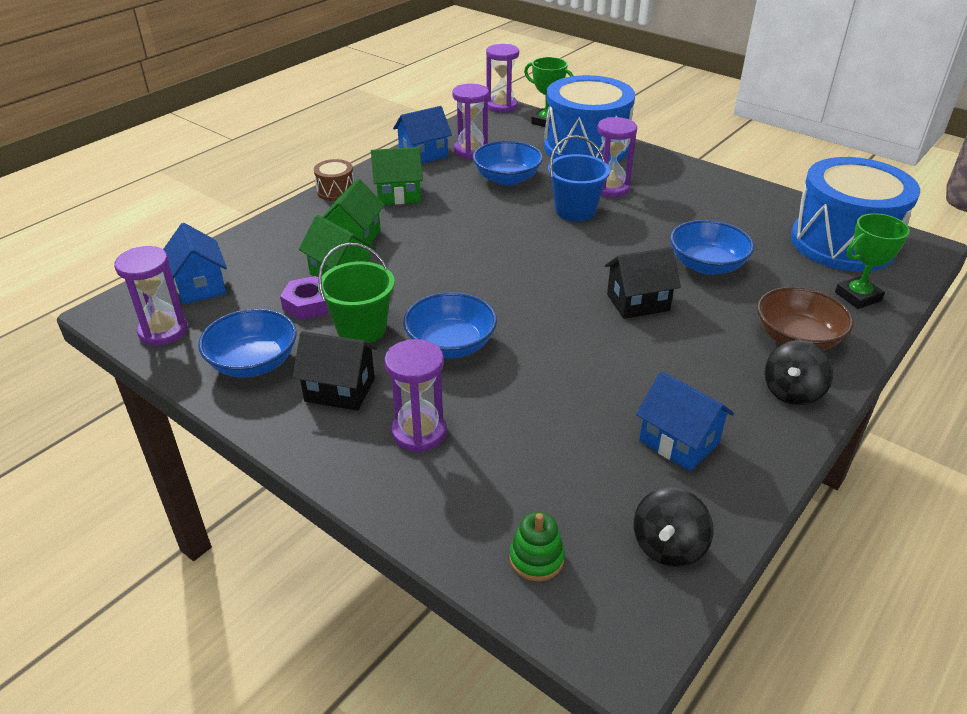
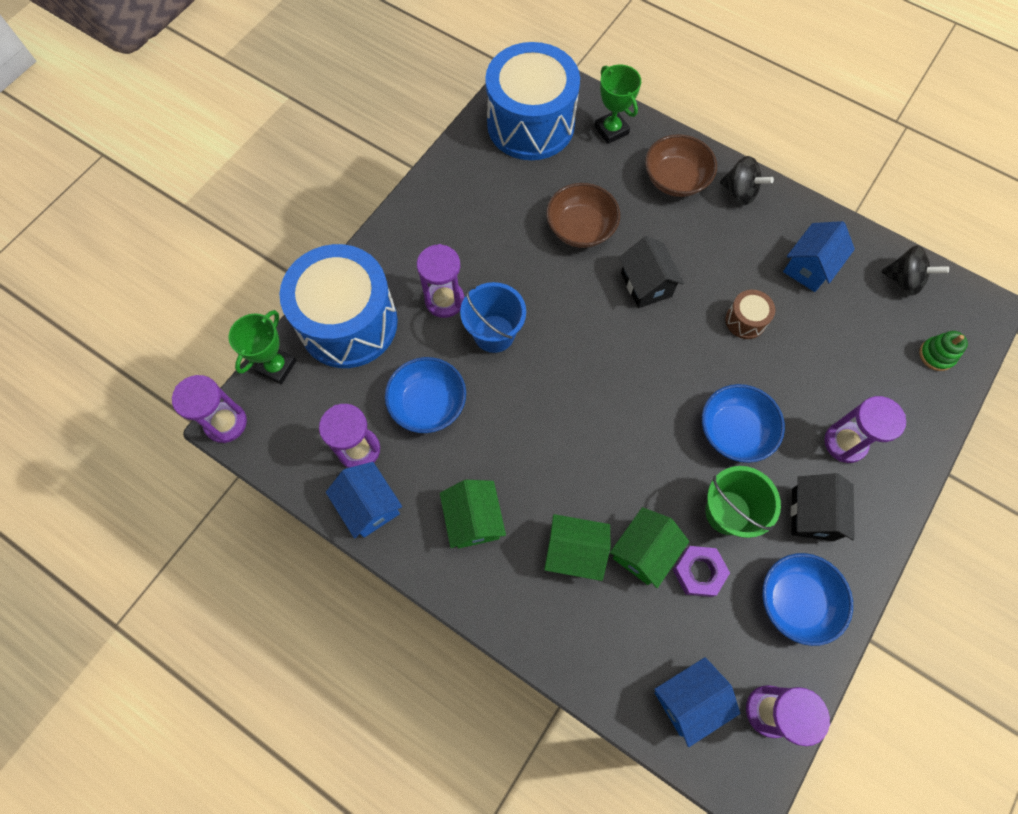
camera: 95 degrees left, 30 degrees up
brown drum [314,159,354,201] -> brown drum moved to [726,290,775,339]
blue bowl [670,220,754,275] -> brown bowl [546,183,620,248]

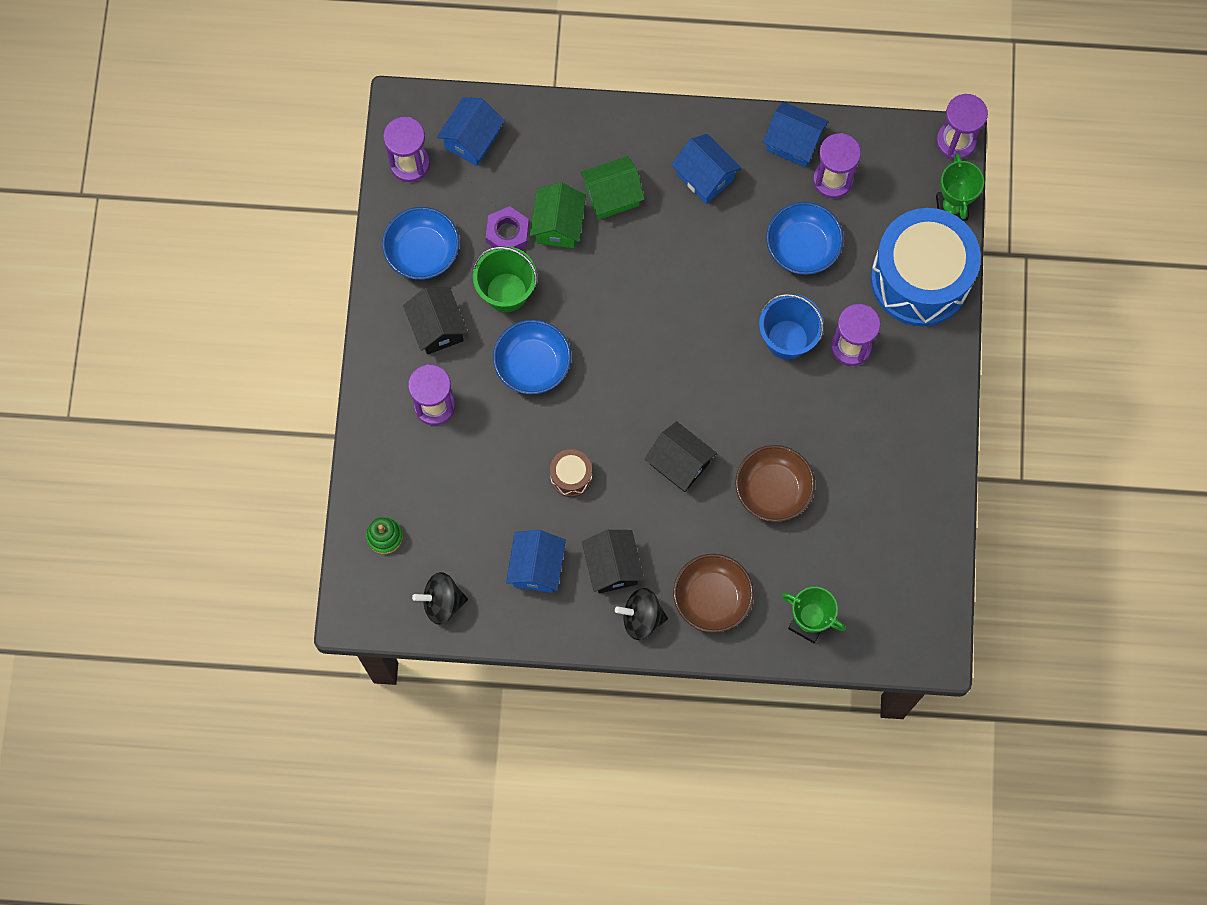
camera: 150 degrees right, 5 degrees up
green house [440,480,506,548] -> blue house [671,134,741,204]
blue drum [485,42,580,160] -> none
none -> black house [582,530,644,593]

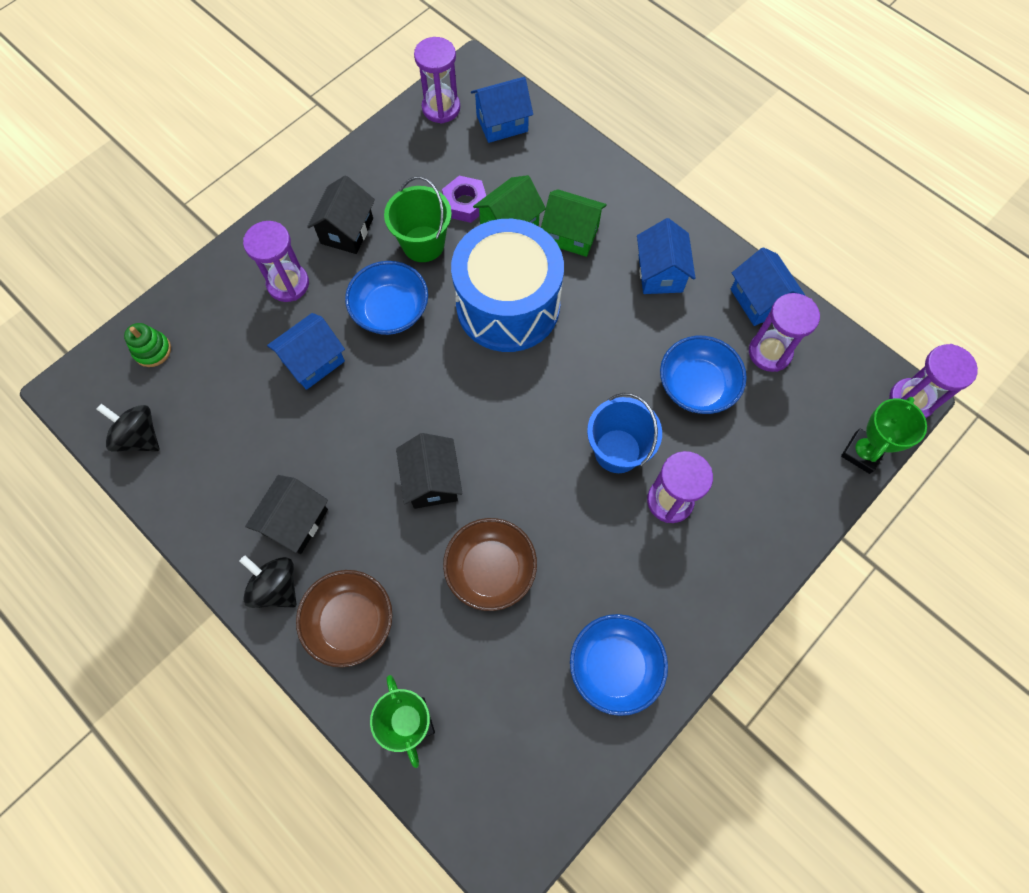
camera: 40 degrees right, 5 degrees down
blue bowl [382,207,459,280] -> blue bowl moved to [570,614,668,716]
blue house [506,530,566,593] -> blue house moved to [267,313,345,390]
brown drum [550,449,592,497] -> none
blue drum [871,208,981,326] -> blue drum moved to [451,219,564,352]

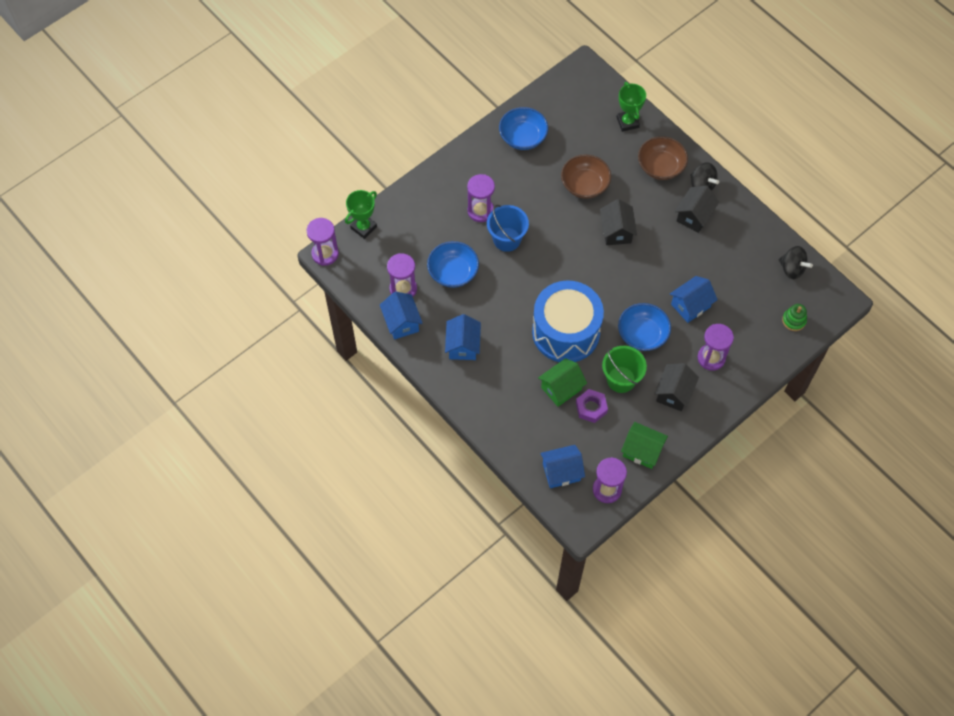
camera: 175 degrees left, 5 degrees down
green house [541,189,607,257] -> green house moved to [621,422,668,469]

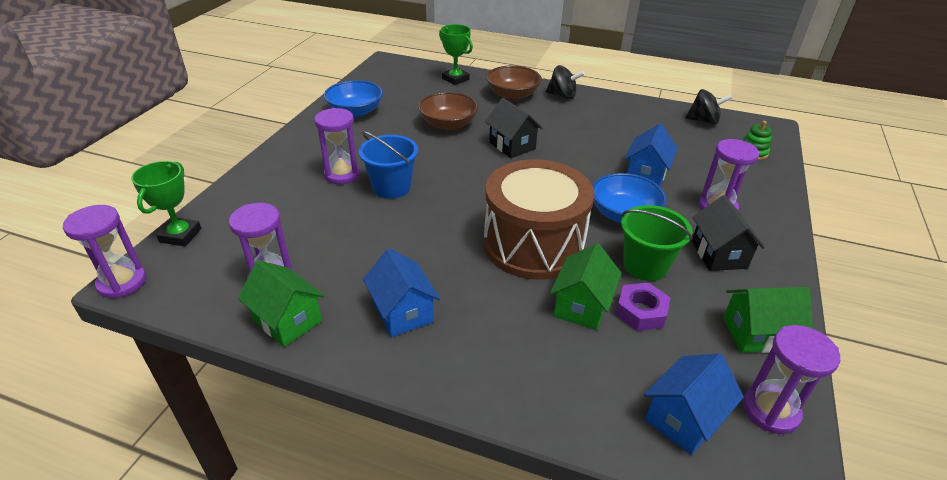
camera: 30 degrees left, 25 degrees down
blue house [380,292,423,340] -> green house [238,260,325,347]
blue bowl [427,241,479,288] -> none
blue drum [532,280,604,362] -> brown drum [484,159,594,280]
black house [675,186,719,233] -> none

